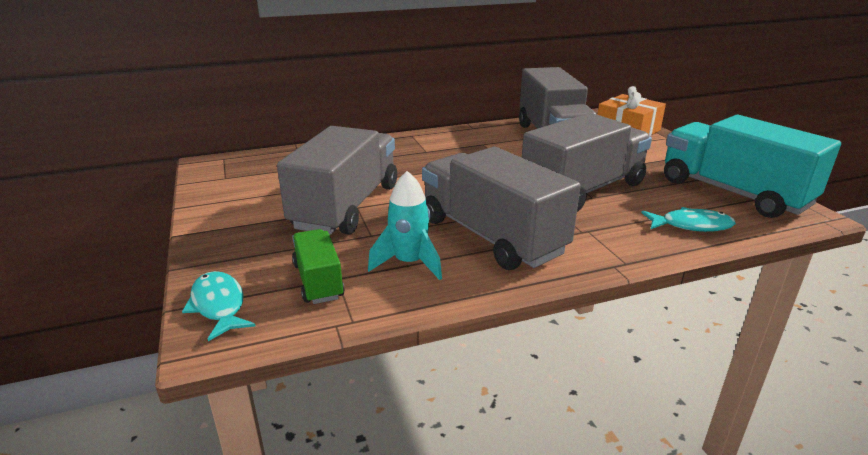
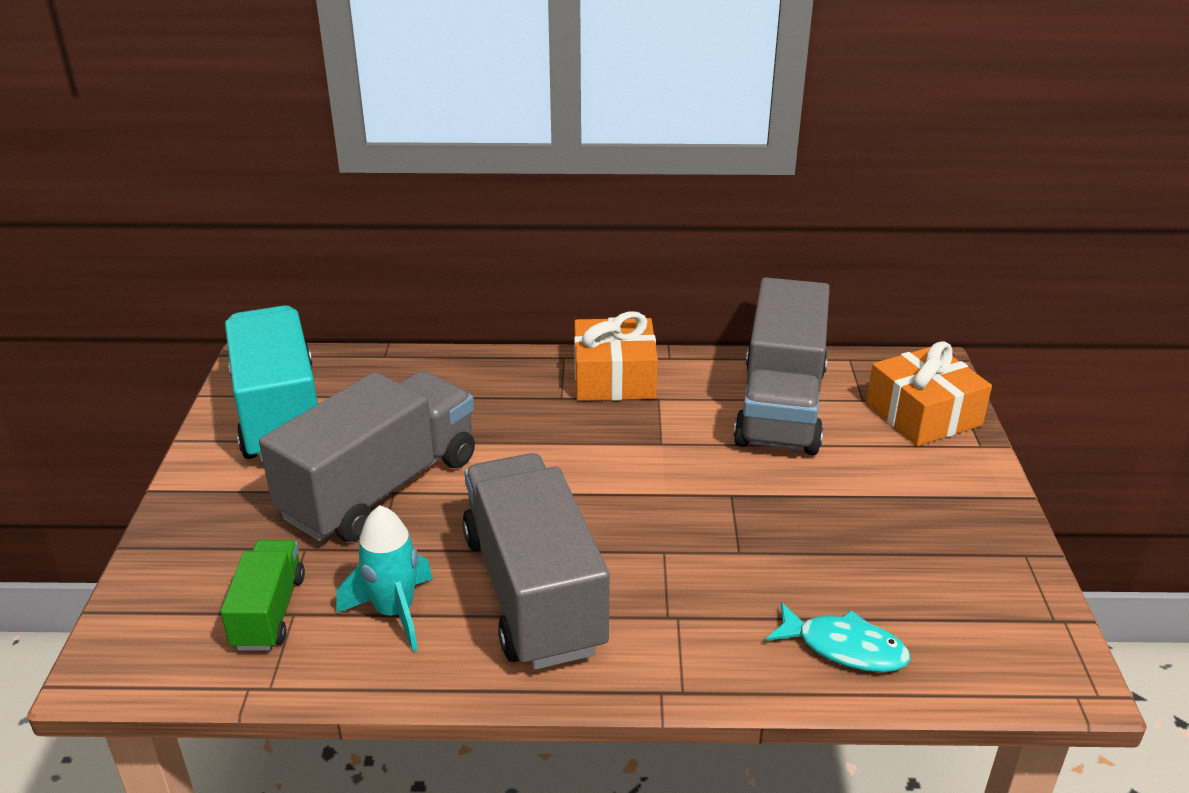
camera: 20 degrees right, 5 degrees up
turquoise fish [182,271,256,341] -> none
grey truck [522,113,652,212] -> none
turquoise truck [664,115,841,218] -> turquoise truck moved to [225,305,318,462]
none -> orange gift [574,311,658,401]

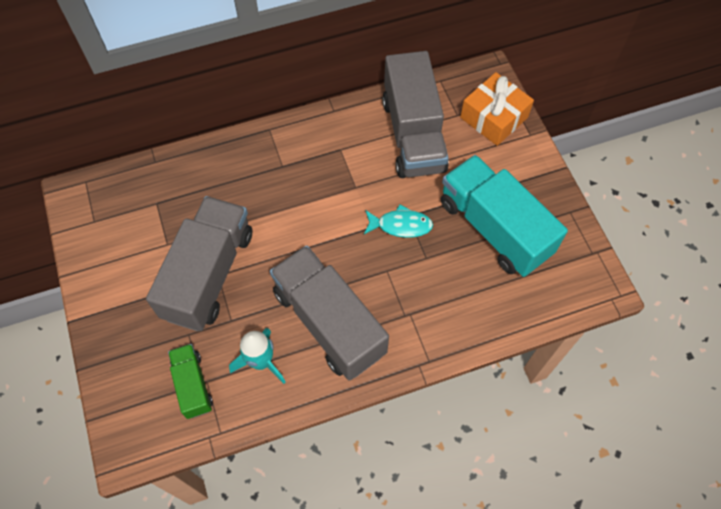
camera: 20 degrees left, 30 degrees up
turquoise truck [225,305,318,462] -> turquoise truck moved to [441,155,568,277]
orange gift [574,311,658,401] -> none
turquoise fish [766,602,911,672] -> turquoise fish moved to [364,204,433,238]

